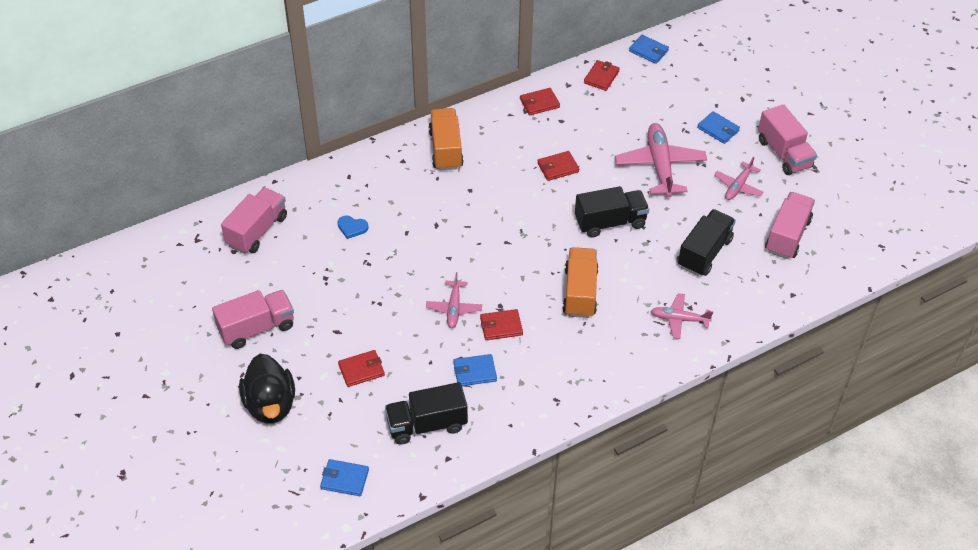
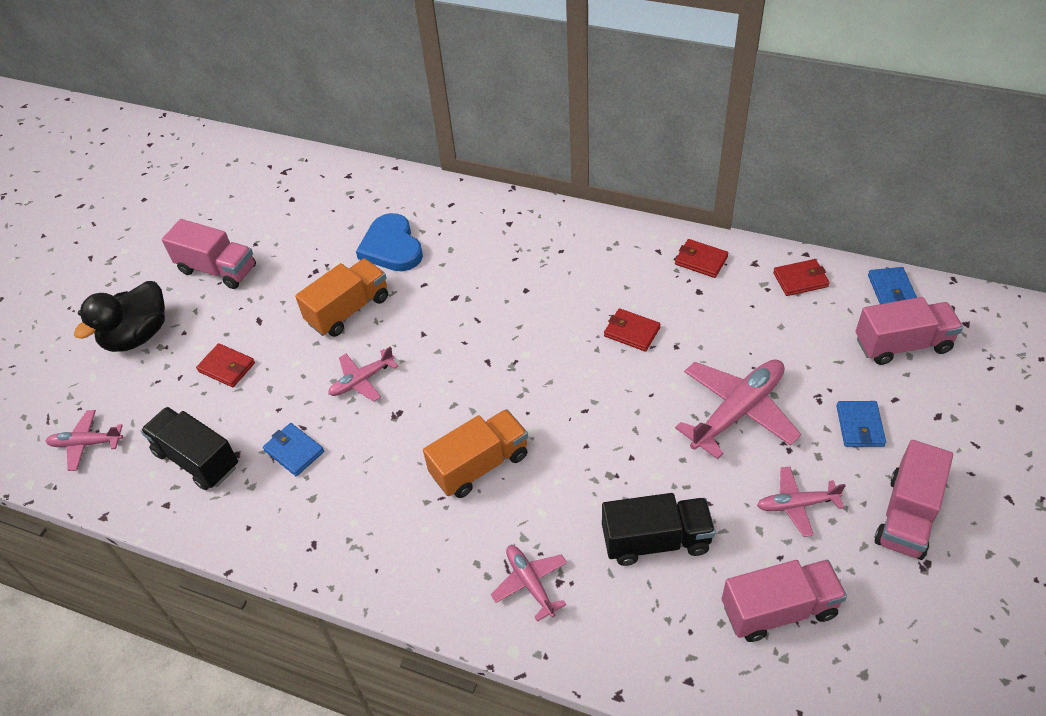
camera: 55 degrees right, 0 degrees up
pink truck [221,187,287,254] -> pink truck moved to [855,297,963,365]
blue wallet [320,459,369,496] -> pink plane [46,410,123,471]
blue heart [337,216,369,239] -> blue heart [356,213,423,271], size x2.05
orange truck [428,108,464,170] -> orange truck moved to [295,259,388,337]
red wallet [480,309,523,340] -> none
black truck [575,186,649,238] -> none

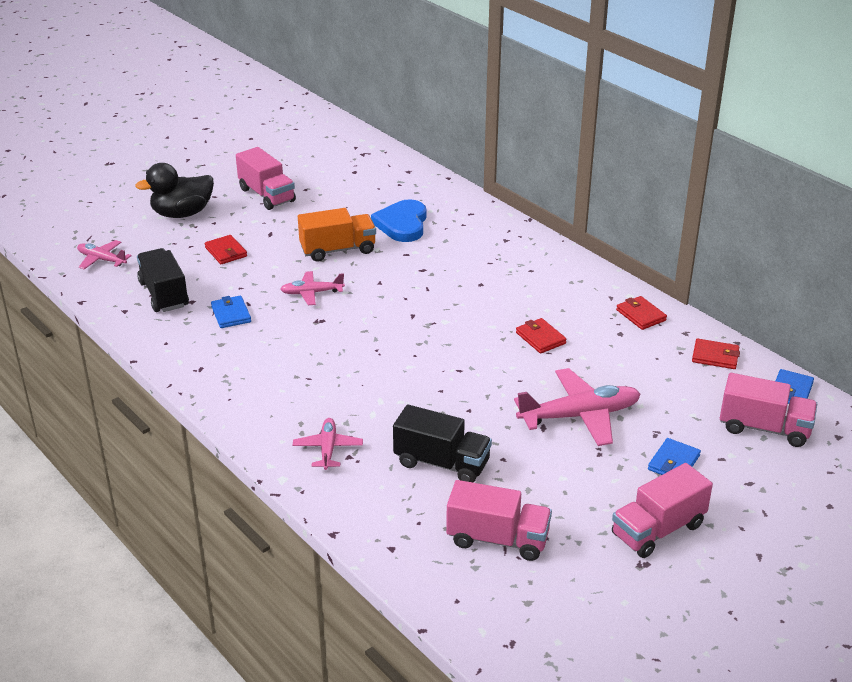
camera: 25 degrees right, 15 degrees down
orange truck [423,409,528,498] -> none
pink plane [757,466,846,537] -> none

